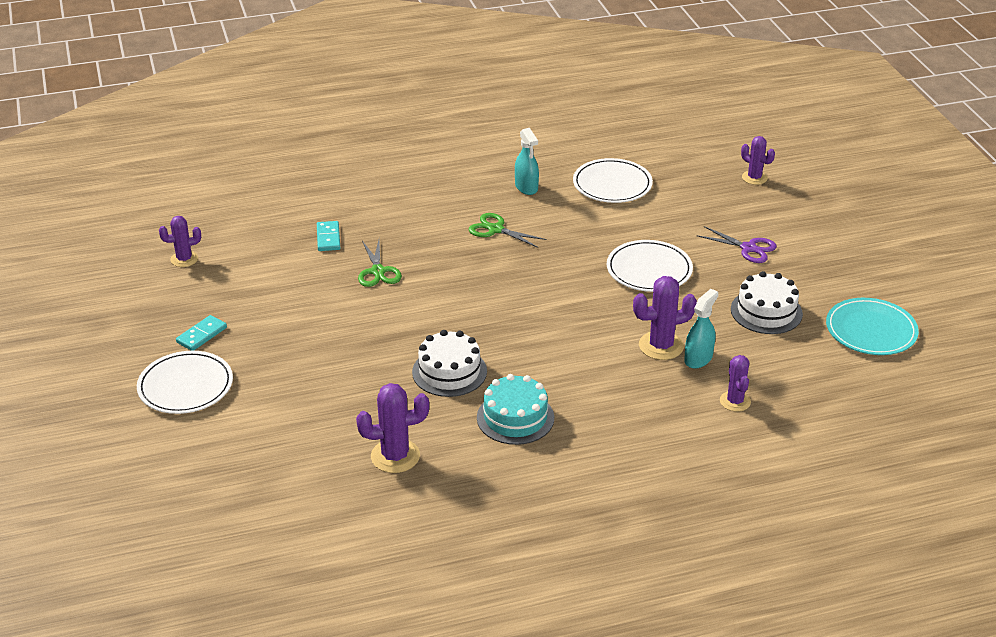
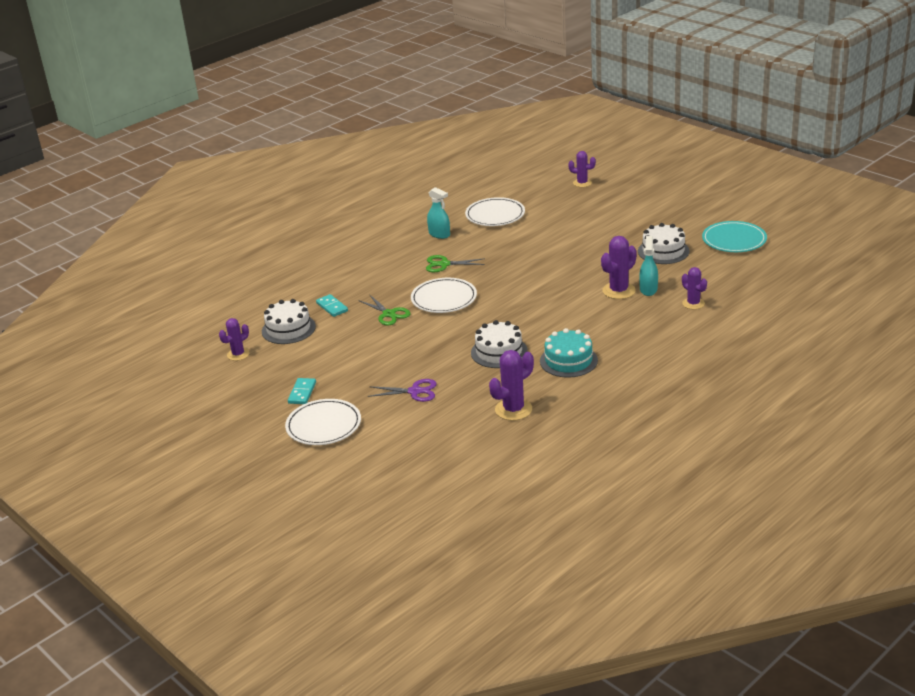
camera: 25 degrees left, 5 degrees down
white plate [607,240,693,292] -> white plate moved to [411,278,477,313]
purple scissors [696,226,777,263] -> purple scissors moved to [368,379,437,402]
none -> white cake [262,299,316,344]

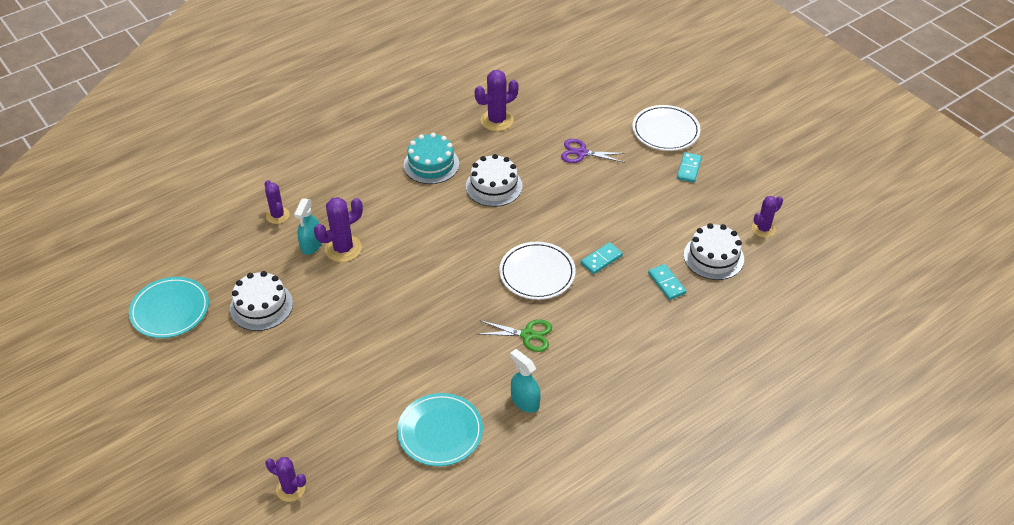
camera: 175 degrees left, 15 degrees up
green scissors [360,294,411,325] -> turquoise domino [581,242,623,274]
white plate [465,197,525,226] -> turquoise plate [397,393,483,466]

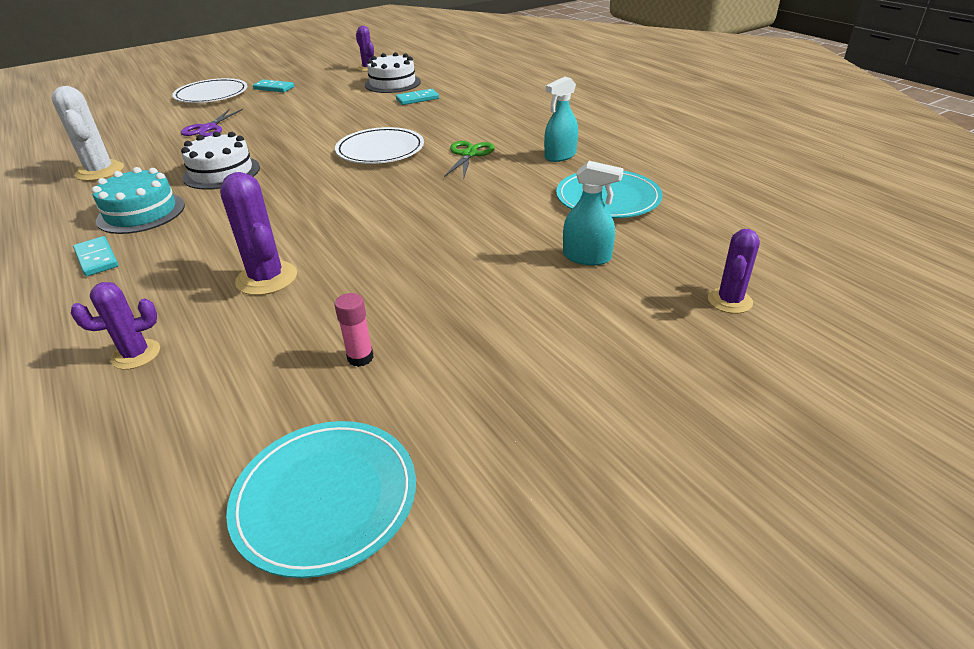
camera: 85 degrees left, 10 degrees down
white cake [230,271,293,331] -> pink glue stick [334,293,374,367]
turquoise spray bottle [294,198,322,255] -> turquoise spray bottle moved to [563,161,624,266]
purple cactus [475,70,519,131] -> white cactus [52,86,124,181]
turquoise domino [581,242,623,274] -> turquoise domino moved to [73,236,118,276]

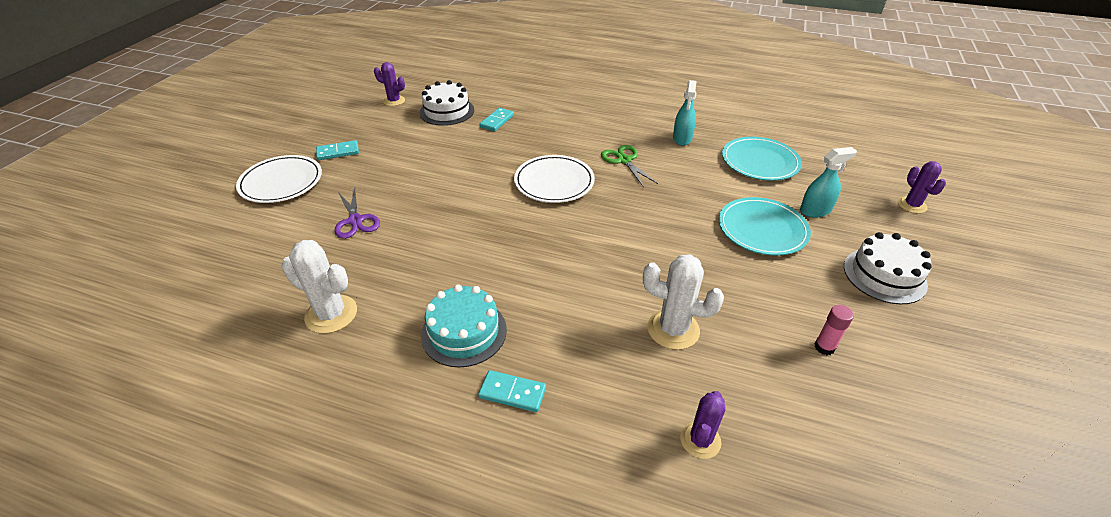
camera: 40 degrees left, 5 degrees up
white cake [181,131,260,190] -> white cake moved to [844,232,932,304]
purple cactus [220,172,297,295] -> white cactus [643,255,724,350]
turquoise plate [226,421,416,578] -> turquoise plate moved to [719,197,811,256]

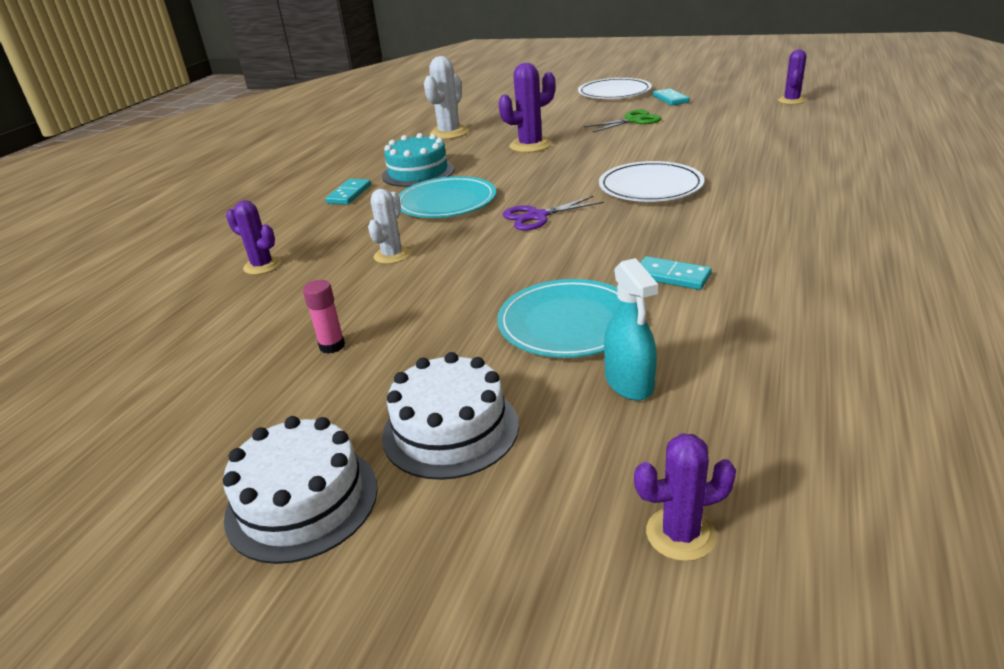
camera: 95 degrees right, 10 degrees down
purple scissors [334,188,380,239] -> purple scissors moved to [503,196,604,231]
white cake [419,80,474,126] -> white cake moved to [223,416,378,564]
turquoise domino [479,108,514,131] -> turquoise domino moved to [640,256,712,290]
green scissors [601,145,658,187] -> green scissors moved to [584,110,662,133]
white cactus [643,255,724,350] -> white cactus [368,189,411,264], size x0.66
turquoise spray bottle [673,80,696,146] -> none
turquoise plate [722,137,802,181] -> turquoise plate moved to [398,176,496,218]
none -> purple cactus [498,63,555,153]

